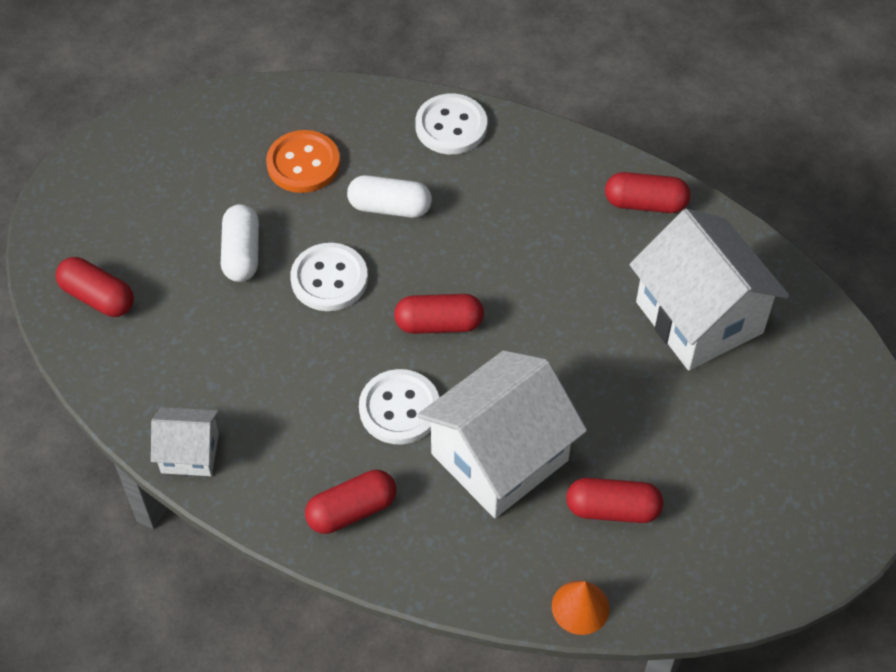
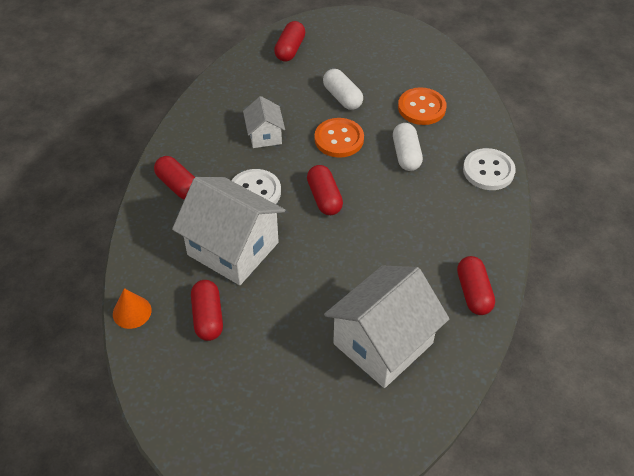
camera: 75 degrees right, 5 degrees down
white house [151,407,219,476] -> white house moved to [243,96,285,148]
white capsule [221,204,259,282] -> white capsule turned 75 degrees clockwise [323,69,363,110]
white button [290,243,368,311] -> orange button [314,118,364,158]

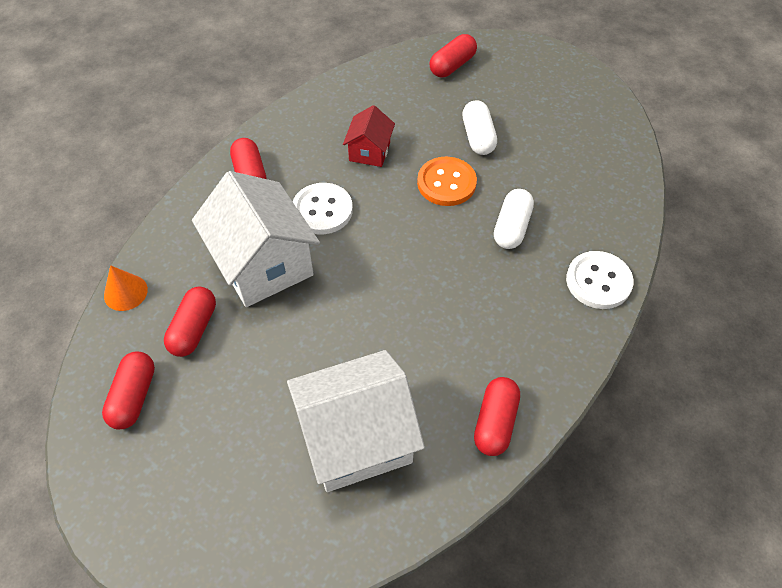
camera: 25 degrees right, 5 degrees up
white house [243,96,285,148] -> red house [343,105,395,167]
red capsule [307,165,343,215] -> red capsule moved to [102,351,155,430]
orange button [398,87,447,125] -> none

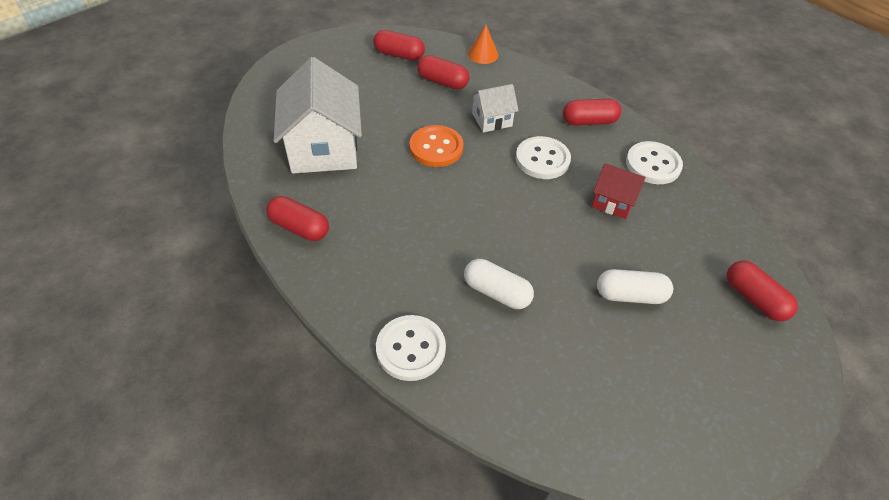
camera: 100 degrees right, 5 degrees down
white house [192,171,320,307] -> white house [470,84,519,133], size x0.51
orange button [417,157,477,206] -> orange button moved to [409,125,464,167]
none -> white button [626,141,683,184]

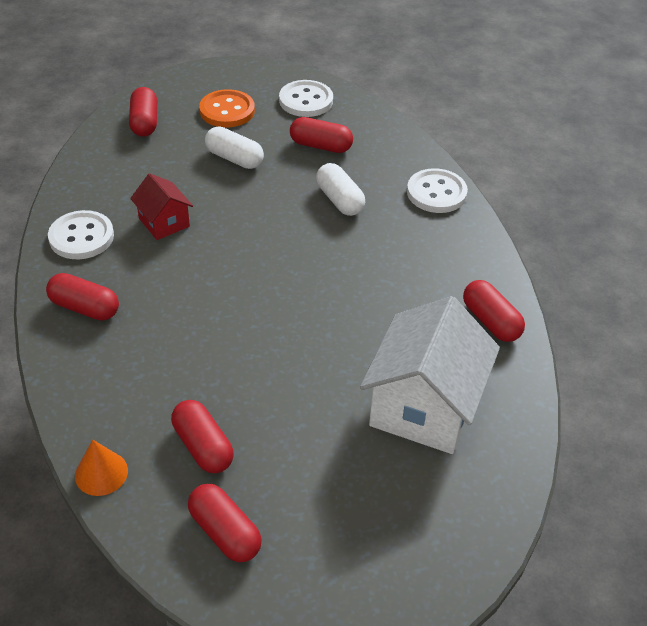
camera: 150 degrees left, 5 degrees down
orange button [409,125,464,167] -> orange button moved to [199,89,255,127]
white house [470,84,519,133] -> none
white button [516,136,571,179] -> white button moved to [279,80,333,117]
none -> red capsule [290,117,353,153]

